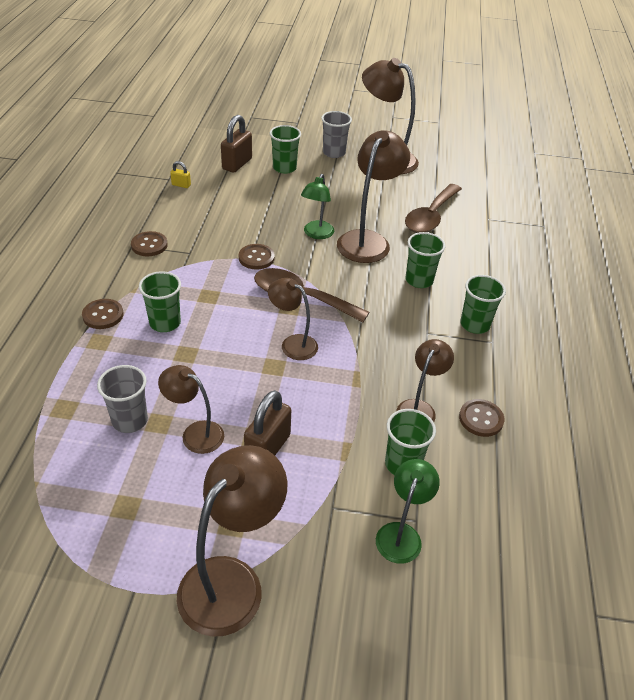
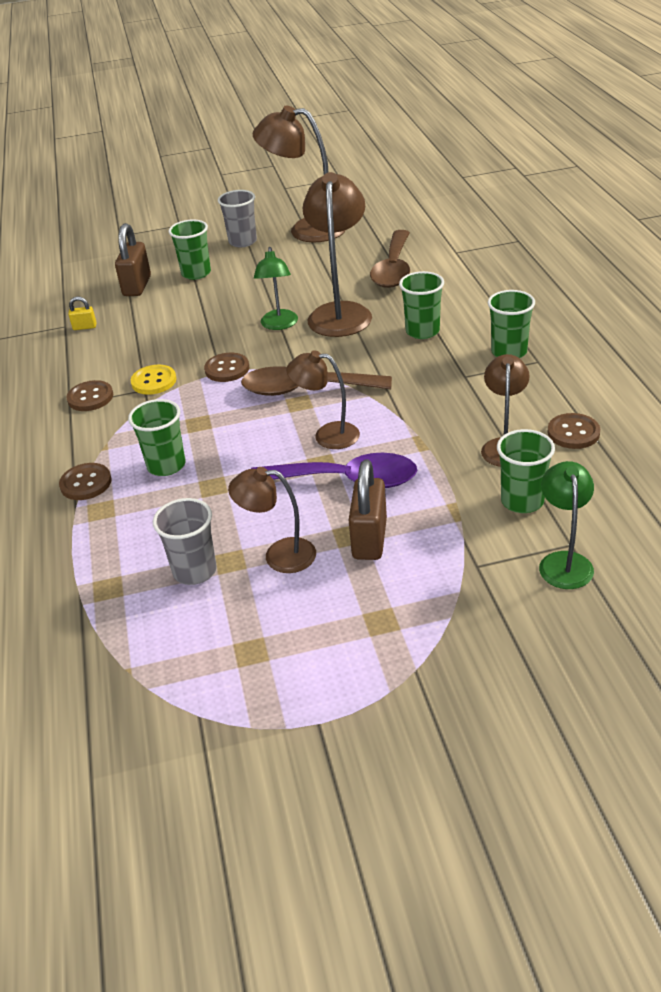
camera: 15 degrees left, 5 degrees down
brown lamp [177,445,287,637] -> none
none -> yellow button [131,365,176,395]
none -> purple spoon [251,453,417,488]

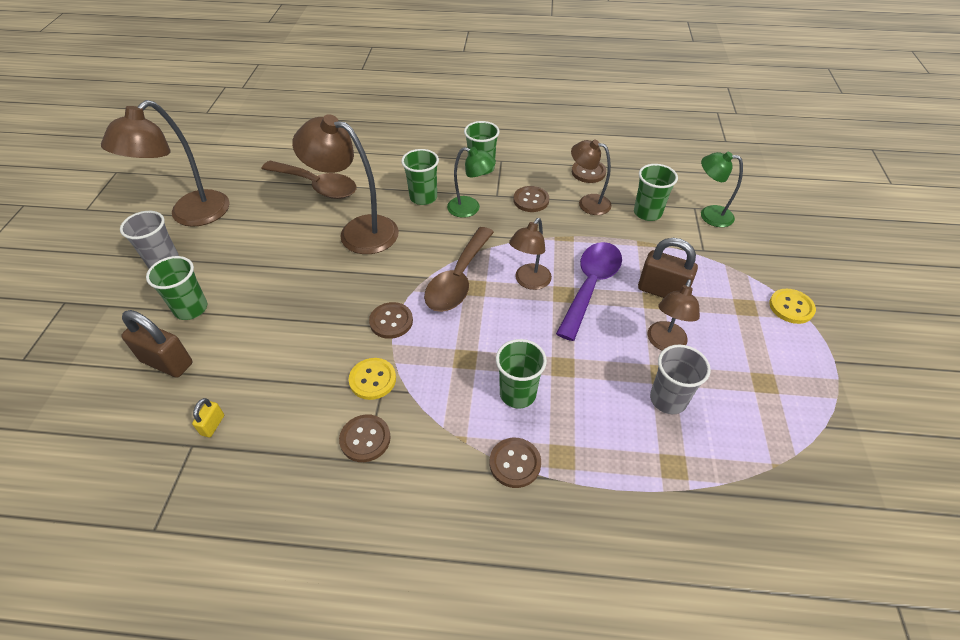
camera: 75 degrees left, 10 degrees up
green lamp [254,247,298,330] -> green lamp moved to [447,147,496,218]
none -> brown button [513,186,549,212]
none -> yellow button [769,289,816,324]

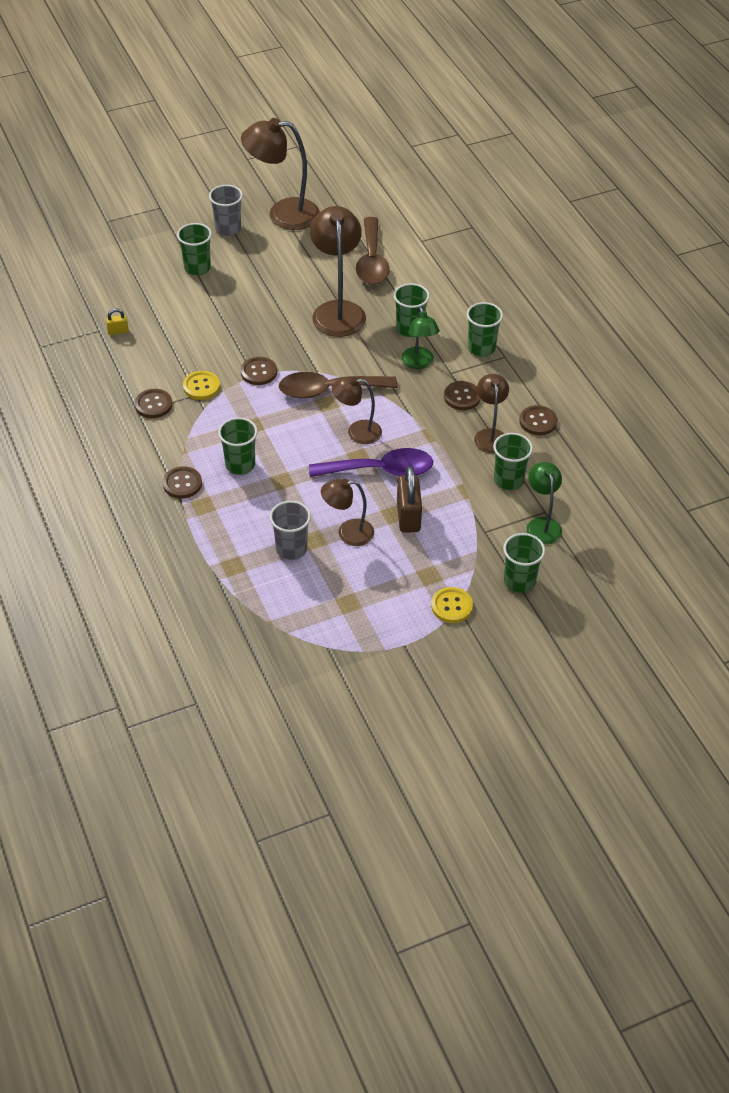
camera: 60 degrees right, 0 degrees up
brown padlock [121,310,192,378] -> none
none -> green cup [503,533,545,593]

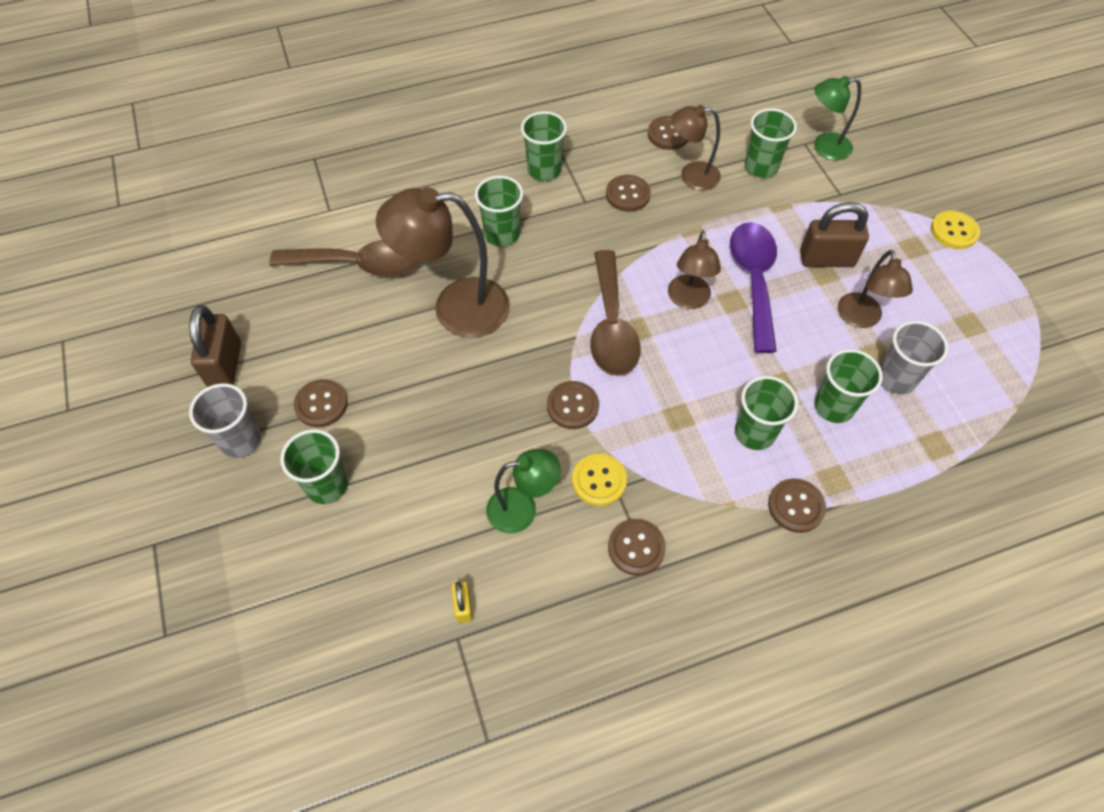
camera: 85 degrees left, 10 degrees up
brown lamp [241,118,320,230] -> brown padlock [189,305,241,387]
green lamp [401,306,440,369] -> green lamp moved to [486,449,561,534]
green cup [503,533,545,593] -> green cup moved to [814,349,883,423]
none -> brown button [294,379,348,427]

